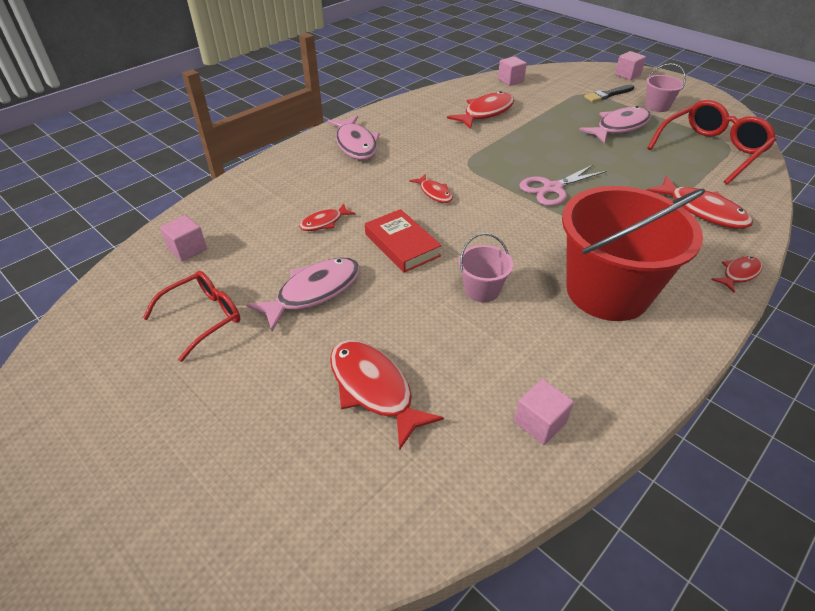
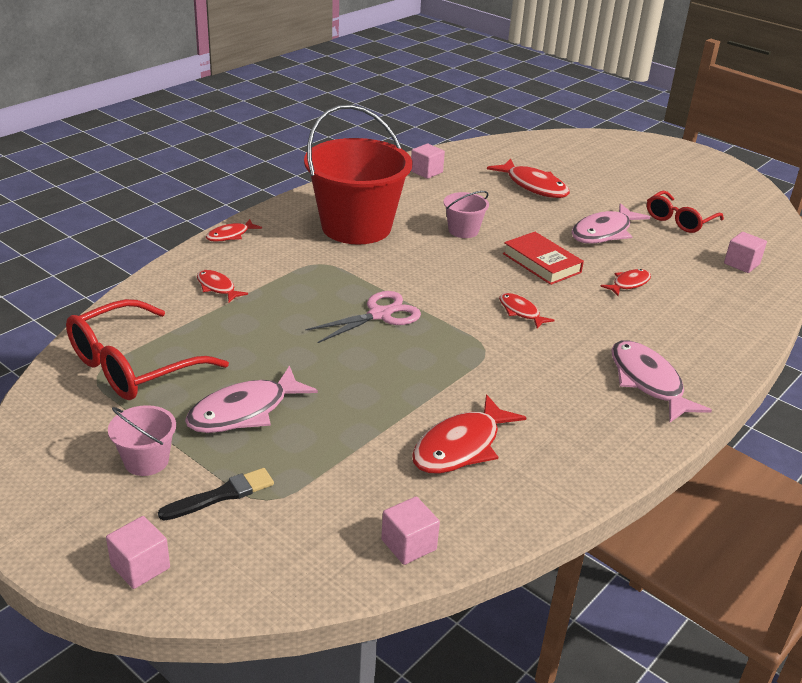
camera: 175 degrees right, 10 degrees down
red fish [647,176,753,229] -> red fish [197,270,248,302], size x0.56

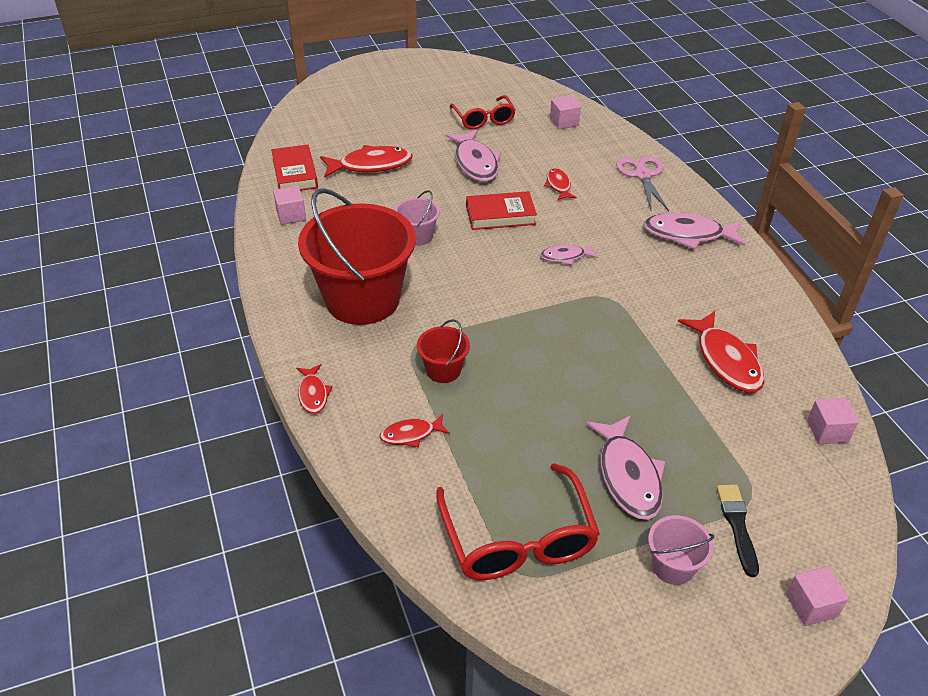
camera: 60 degrees left, 10 degrees up
pink scissors [306,291,421,343] -> pink scissors moved to [616,156,669,211]
red fish [499,293,555,329] -> pink fish [540,244,598,265]
none -> red book [271,145,318,191]
none -> red bucket [417,319,470,383]

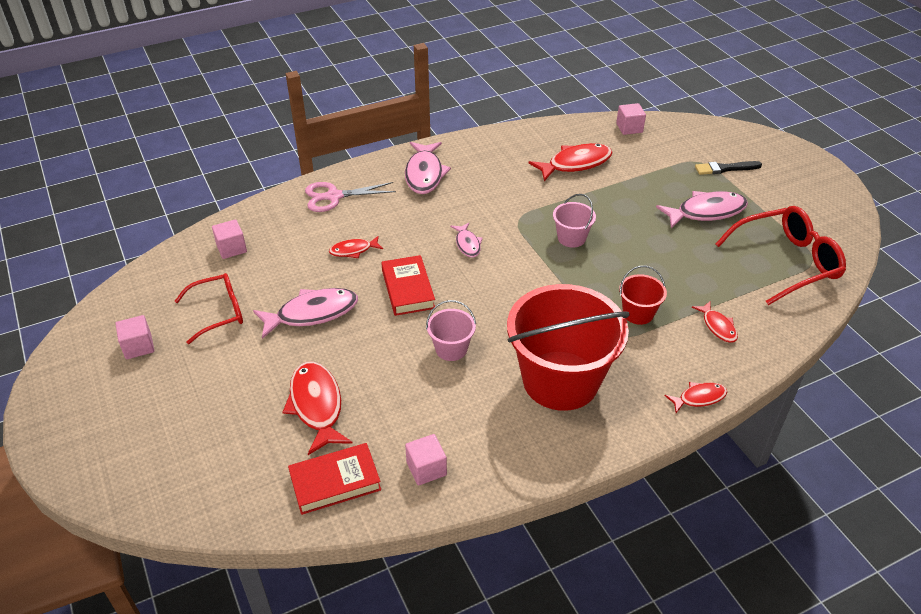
camera: 95 degrees left, 0 degrees up
pink bucket [648,515,714,585] -> pink bucket moved to [553,194,596,248]
pink cube [786,566,849,626] -> pink cube moved to [115,315,154,359]

